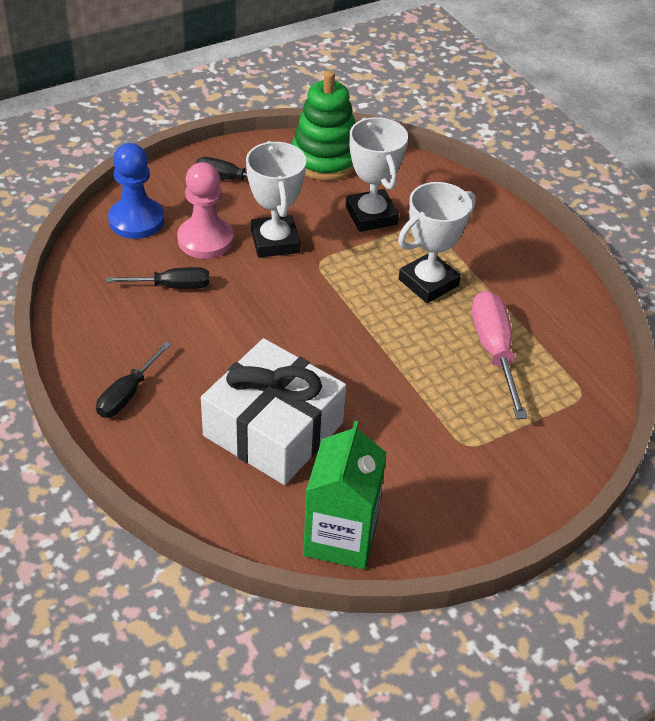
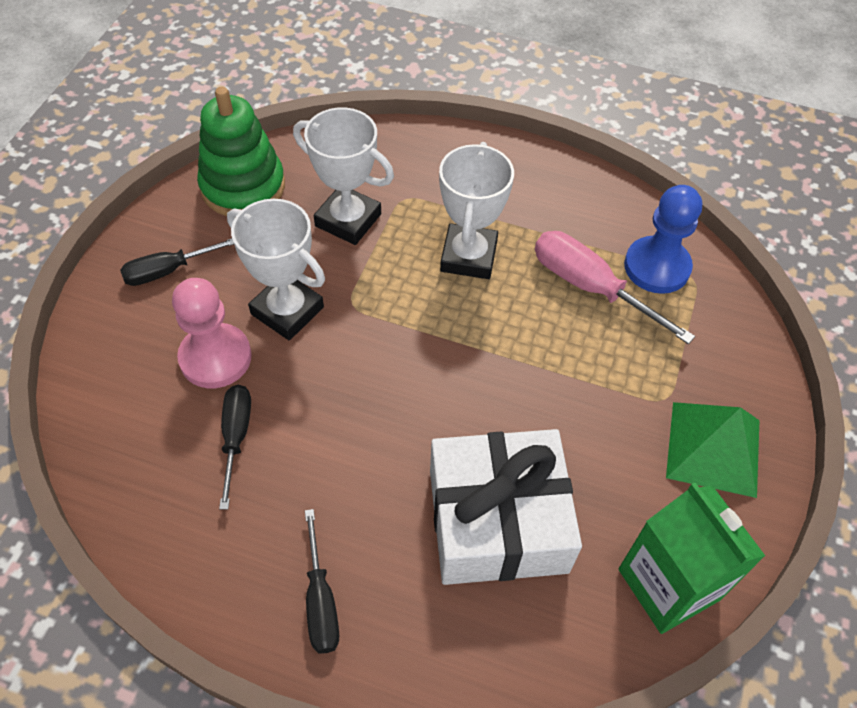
camera: 40 degrees left, 10 degrees up
black screwdriver [106,267,209,289] -> black screwdriver turned 45 degrees counterclockwise [219,385,251,510]
blue pawn [108,143,164,239] -> blue pawn moved to [624,185,702,294]
none -> green pyramid [666,402,759,498]

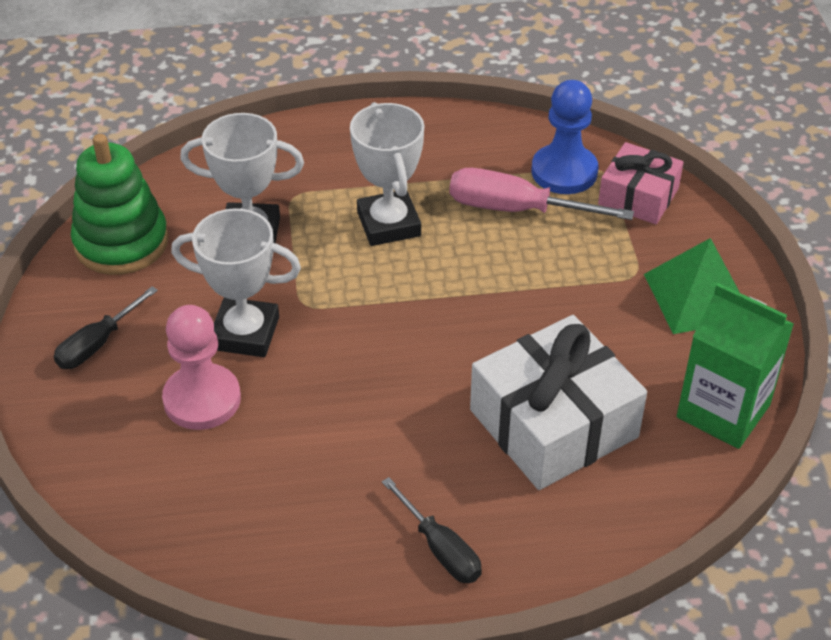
camera: 25 degrees left, 10 degrees down
black screwdriver [219,385,251,510] -> none
none -> pink gift [598,142,684,224]

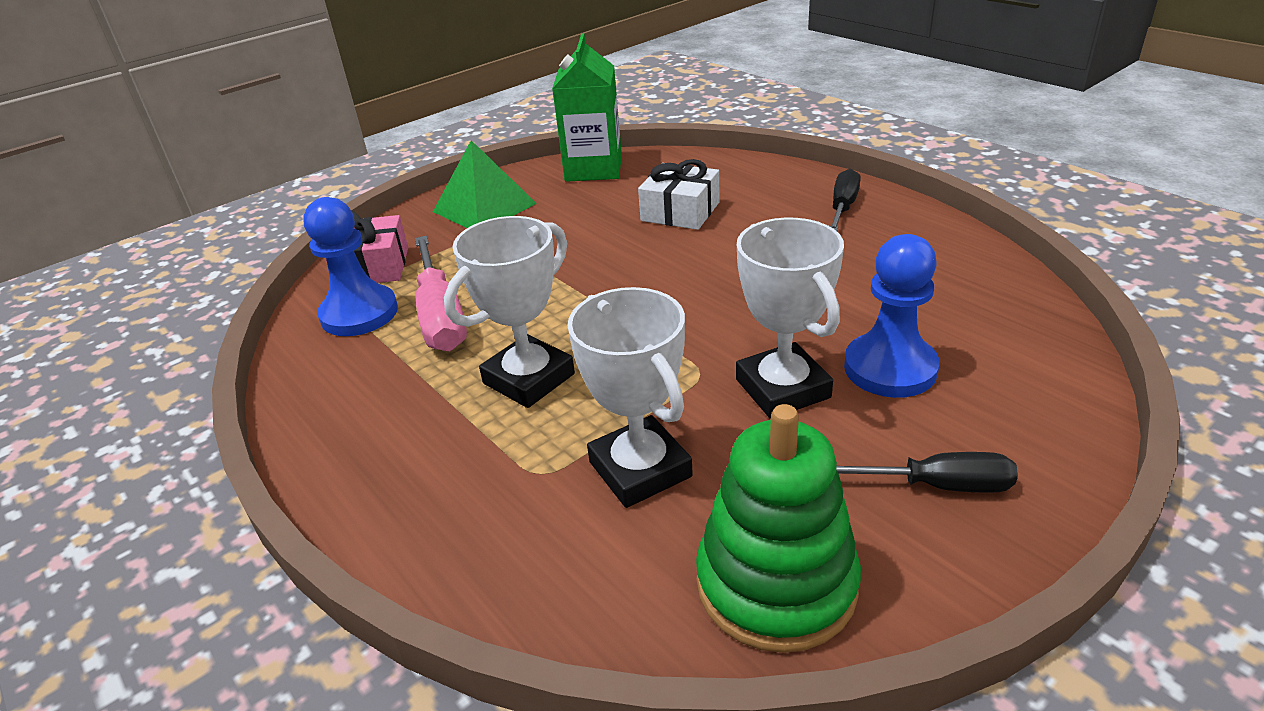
camera: 120 degrees left, 10 degrees down
pink pawn [162,305,241,430] -> blue pawn [844,234,939,398]
white gift [470,315,647,490] -> white gift [638,159,720,230], size x0.59

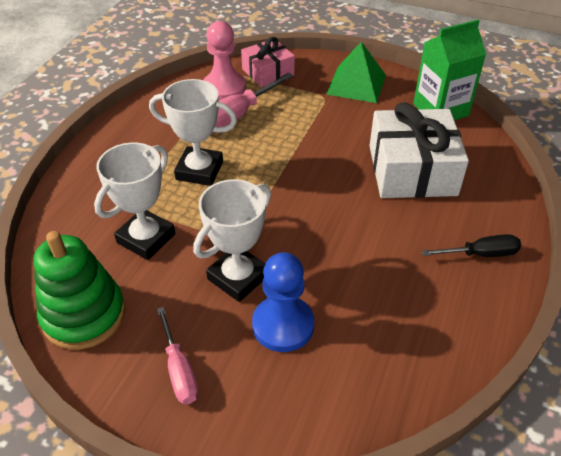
camera: 60 degrees right, 10 degrees up
blue pawn [303,197,398,336] -> pink pawn [203,21,246,100]
white gift [638,159,720,230] -> white gift [370,102,469,198], size x1.70
black screwdriver [836,452,1018,493] -> pink screwdriver [157,307,199,404]

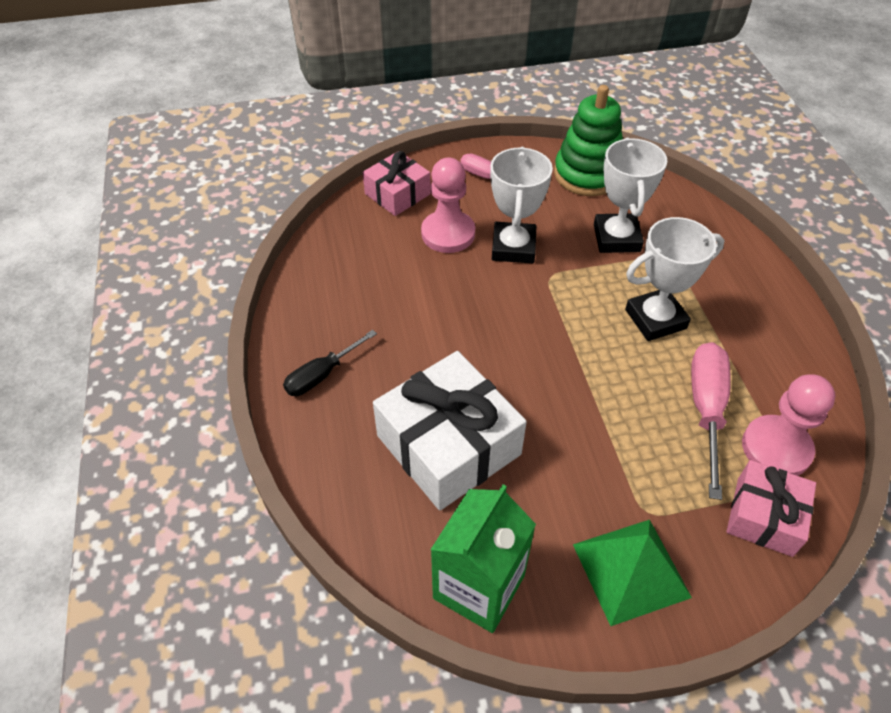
camera: 145 degrees right, 5 degrees up
blue pawn [252,252,314,352] -> pink pawn [421,158,475,253]
none -> pink gift [363,151,431,216]

